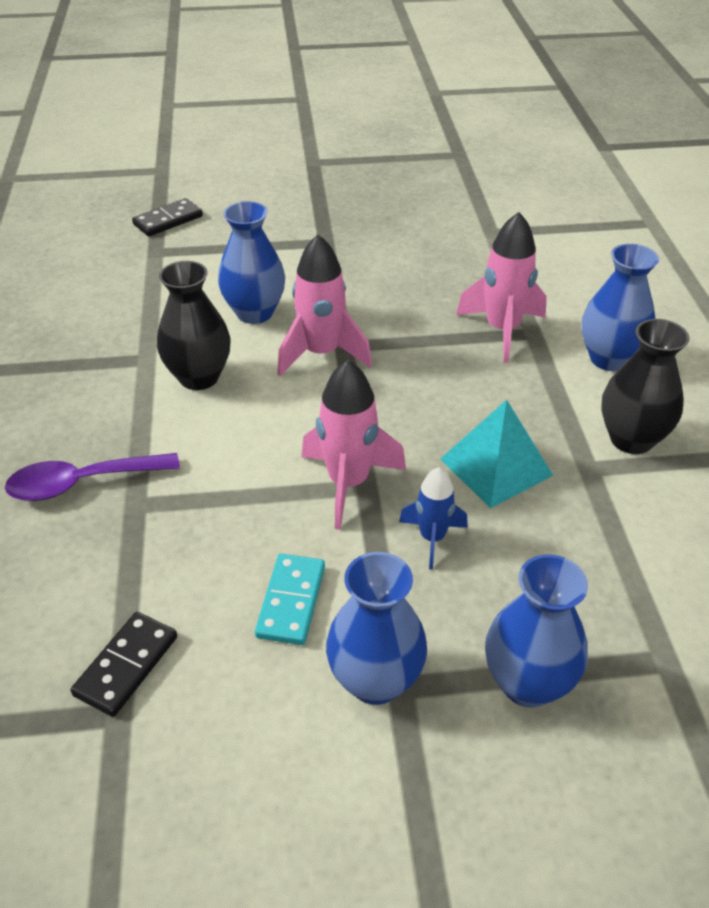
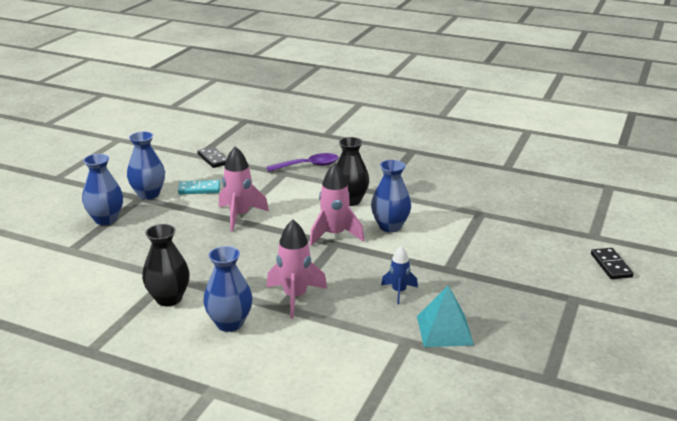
camera: 120 degrees right, 15 degrees down
purple spoon [5,453,180,501] -> purple spoon turned 60 degrees clockwise [267,153,339,172]
black domino [132,198,203,236] -> black domino moved to [591,248,634,279]
turquoise domino [255,554,325,645] -> turquoise domino turned 45 degrees counterclockwise [178,180,220,194]
blue rocket [399,467,468,570] -> blue rocket moved to [381,246,418,304]
turquoise pyramid [440,400,553,508] -> turquoise pyramid moved to [417,285,474,347]

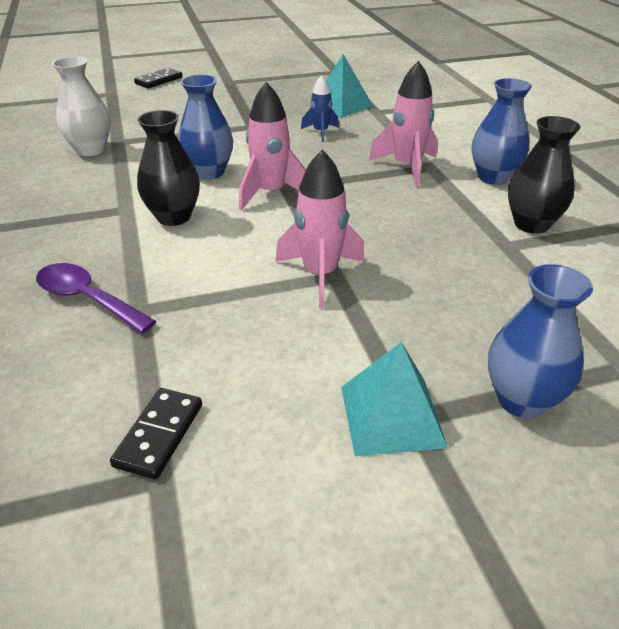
camera: 130 degrees left, 10 degrees up
blue vase [127,131,165,200] -> turquoise pyramid [341,342,448,456]
turquoise domino [178,180,220,194] -> none
none -> white vase [52,57,111,156]

